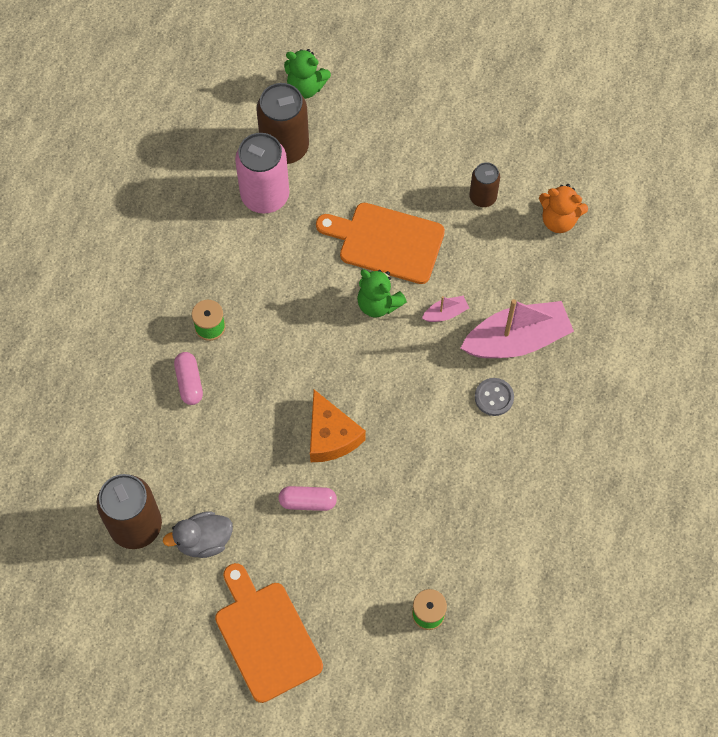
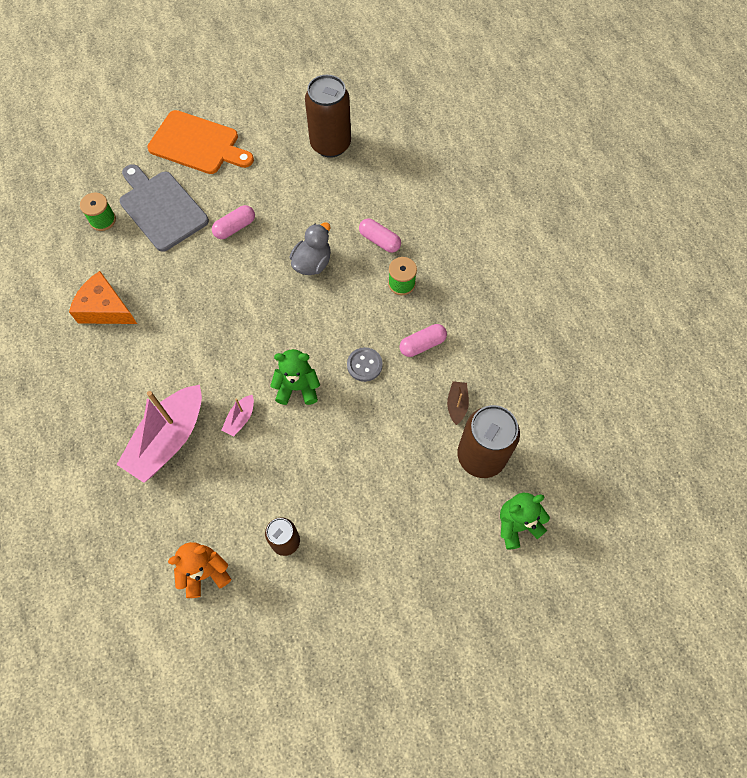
camera: 140 degrees right, 0 degrees up
grey duck [163,511,233,558] -> grey duck moved to [290,222,331,275]
pink can [235,133,289,214] -> brown boat [447,381,469,425]
orange cheese [310,390,366,462] -> orange cheese moved to [69,271,137,324]
orange cutting board [316,203,445,284] -> none
grey button [475,378,514,416] -> grey button moved to [347,347,383,382]
none -> grey cutting board [120,164,209,252]
none -> pink capsule [400,324,447,357]

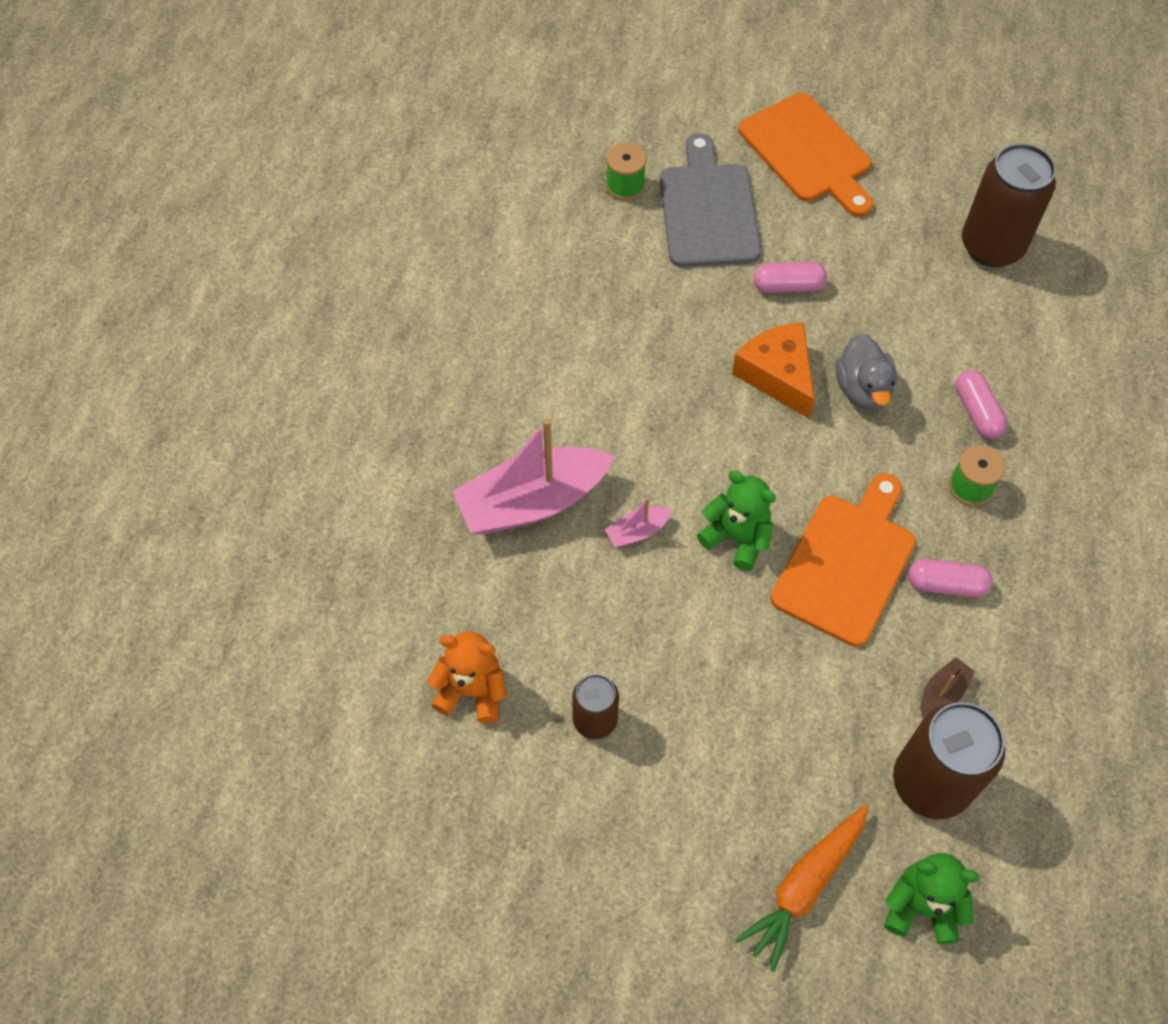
camera: 35 degrees right, 5 degrees down
orange cheese [69,271,137,324] -> orange cheese moved to [732,322,815,418]
grey duck [290,222,331,275] -> grey duck turned 105 degrees clockwise [835,334,897,410]
grey button [347,347,383,382] -> orange cutting board [770,473,916,647]
none -> orange carrot [735,805,869,972]

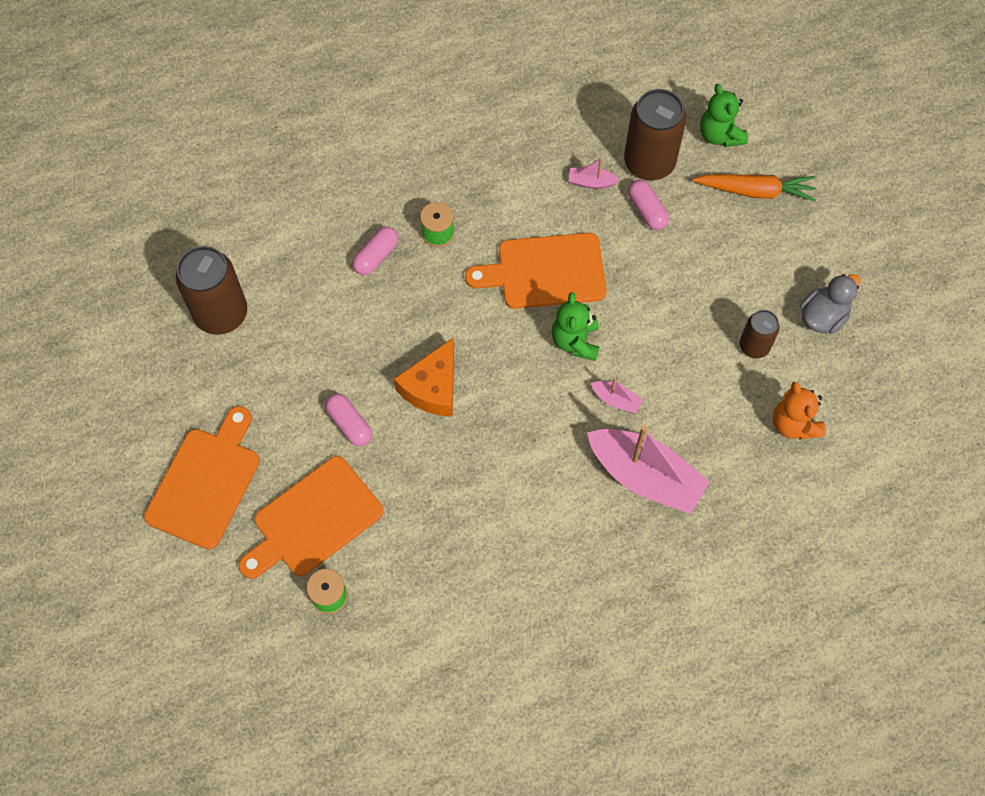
camera: 125 degrees left, 5 degrees up
grey cutting board [660,133,761,267] -> orange cutting board [239,456,383,579]
grey duck [835,334,897,410] -> grey duck moved to [800,274,861,334]
pink capsule [908,559,993,597] -> pink capsule moved to [628,180,669,230]
brown boat [920,657,975,718] -> pink boat [569,158,620,189]

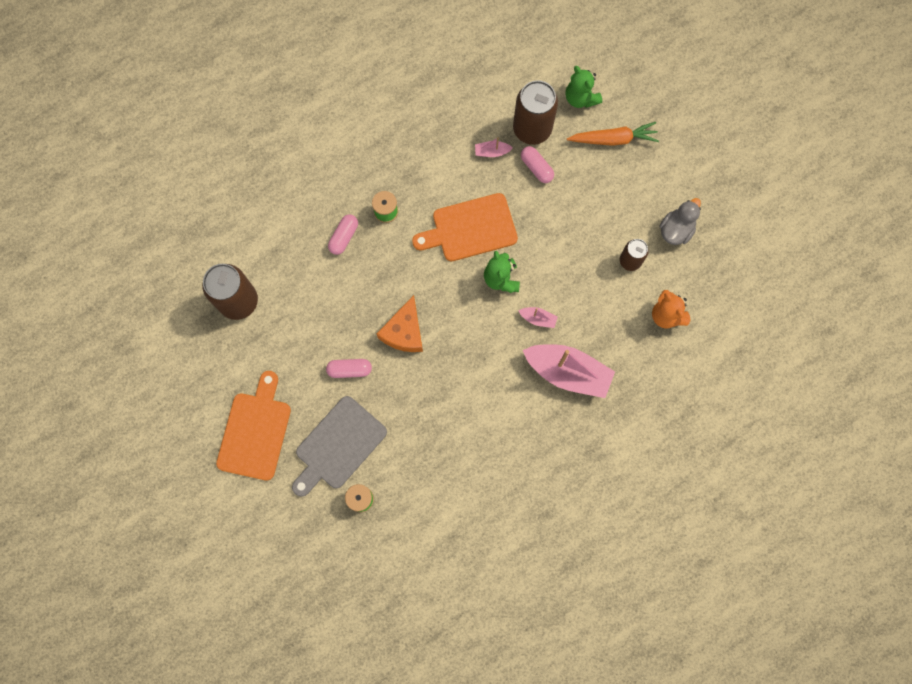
camera: 10 degrees left, 10 degrees up
orange cutting board [239,456,383,579] -> grey cutting board [292,396,387,497]
pink capsule [325,394,372,446] -> pink capsule turned 45 degrees counterclockwise [326,359,372,378]

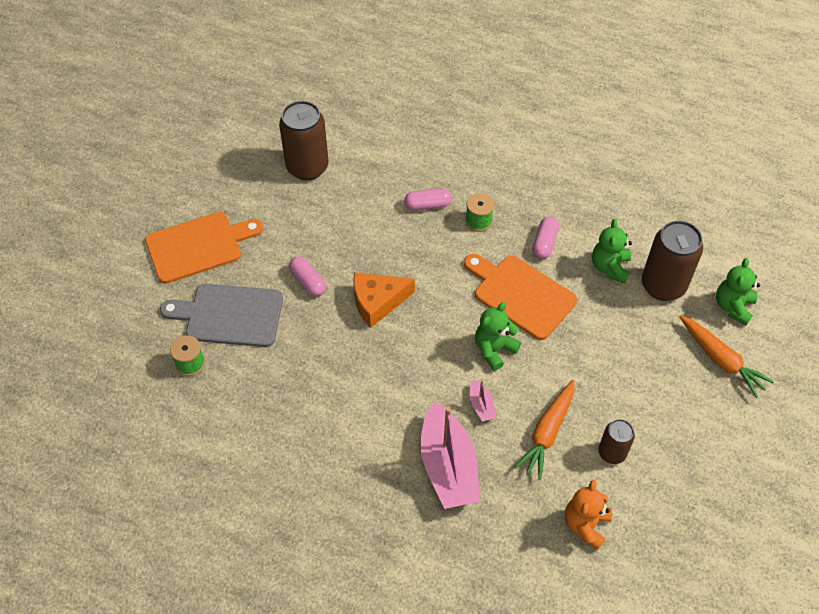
camera: 55 degrees right, 20 degrees down
pink boat [475,137,513,157] -> green teddy bear [592,219,632,284]
pink capsule [521,146,554,183] -> pink capsule moved to [532,217,559,259]
grey duck [659,198,701,245] -> none
none -> orange carrot [514,380,574,480]

